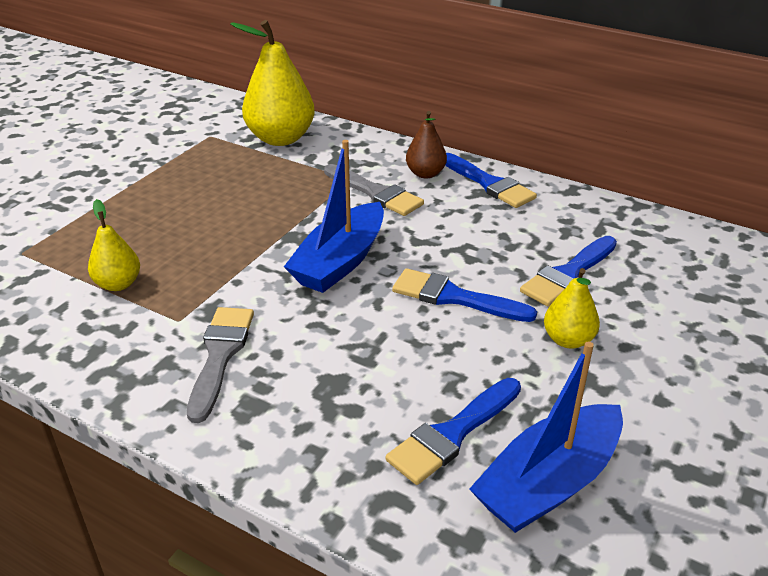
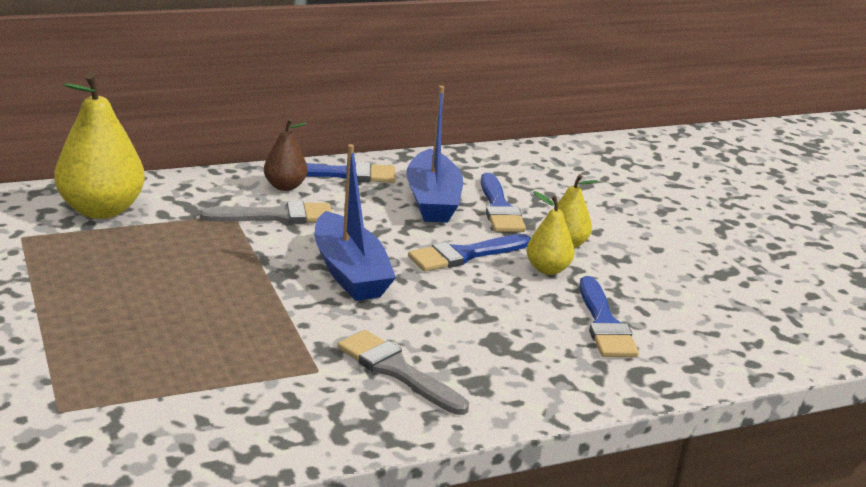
camera: 55 degrees left, 10 degrees down
yellow pear [88,199,140,291] -> yellow pear moved to [526,191,575,275]
blue boat [469,341,623,533] -> blue boat moved to [406,86,463,223]

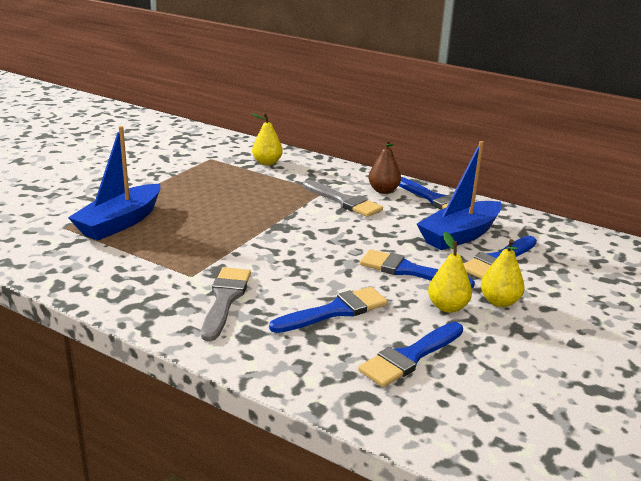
camera: 55 degrees right, 0 degrees up
yellow pear [54,73,145,219] -> yellow pear [252,113,283,165], size x0.54
blue boat [314,144,396,301] -> blue boat moved to [68,126,160,241]
none -> blue brush [269,287,388,333]

